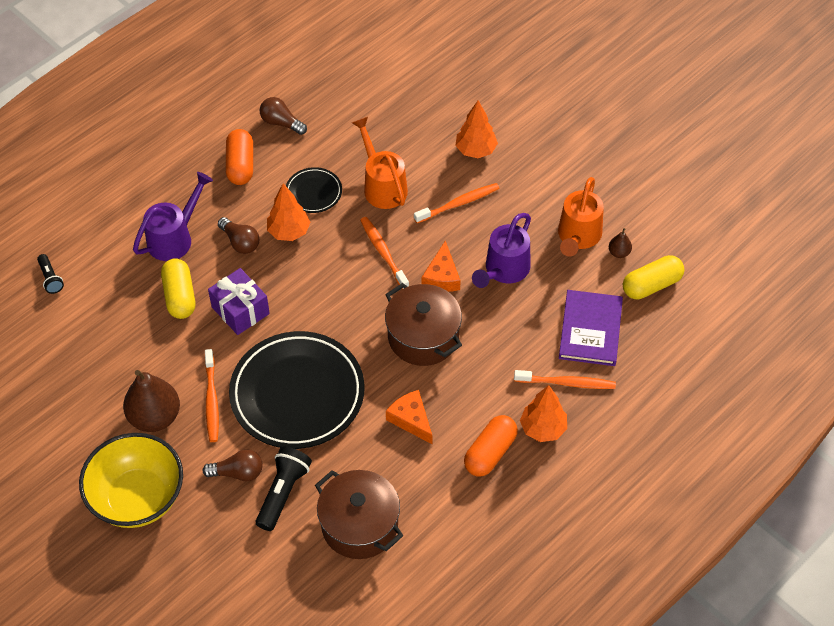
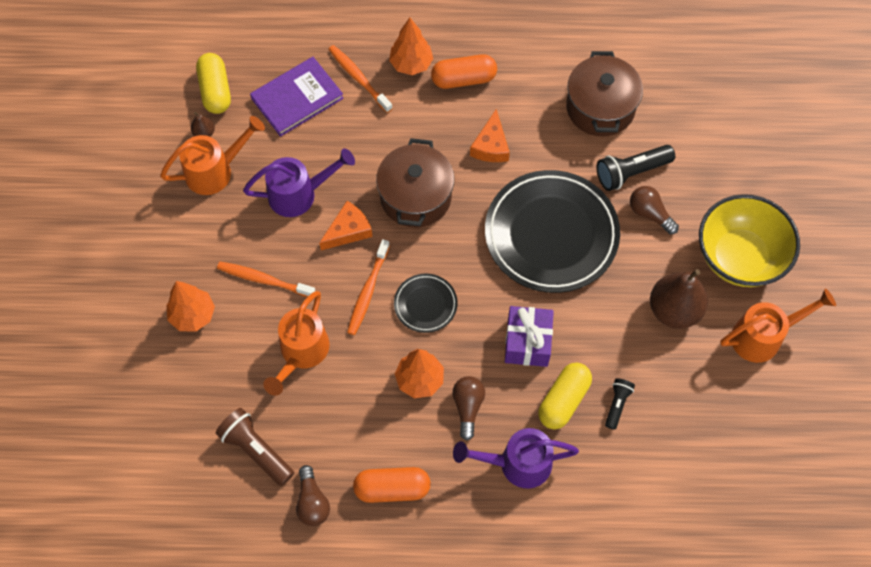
camera: 135 degrees left, 10 degrees up
black flashlight [37,254,64,294] -> black flashlight moved to [605,378,635,430]
orange toothbrush [205,349,219,442] -> none
orange capsule [226,129,253,185] -> orange capsule turned 45 degrees clockwise [353,467,431,503]
black plate [286,167,342,213] -> black plate moved to [394,274,458,333]
yellow capsule [623,255,685,300] -> yellow capsule turned 60 degrees clockwise [196,53,231,114]
none -> brown flashlight [216,408,294,486]
none -> orange watering can [720,289,836,363]

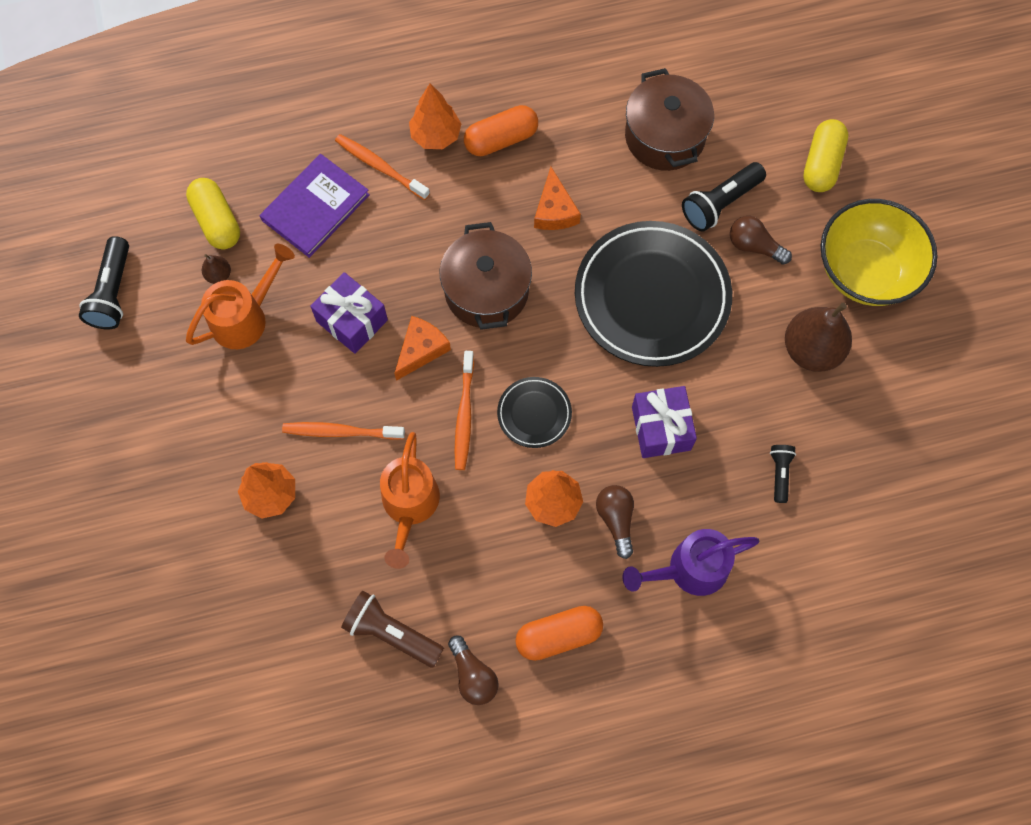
camera: 15 degrees left, 5 degrees up
purple watering can [243,148,355,217] -> purple gift [310,272,388,354]
yellow capsule [538,362,592,429] -> yellow capsule moved to [803,119,848,192]
orange watering can [720,289,836,363] -> none
none -> black flashlight [79,236,129,329]

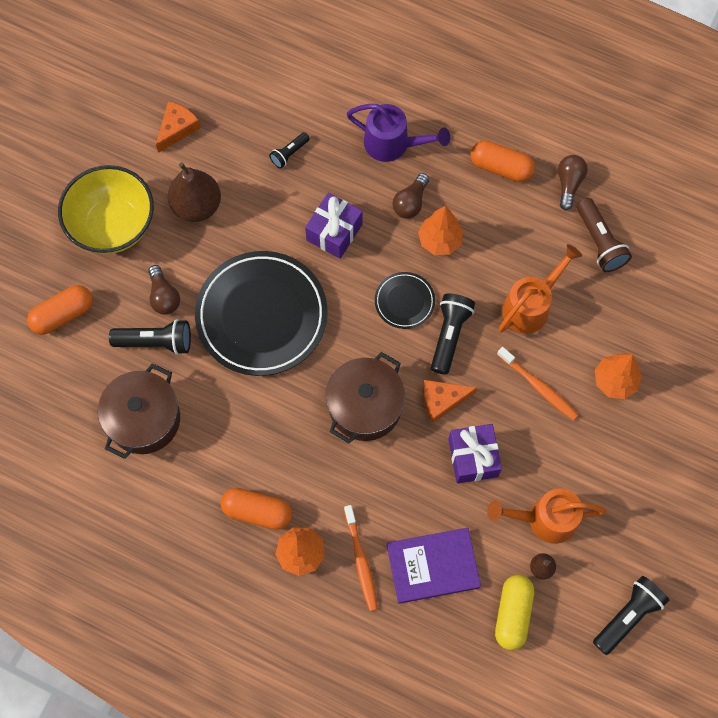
camera: 140 degrees left, 0 degrees up
orange toothbrush [454,351,474,470] -> black flashlight [431,293,475,375]
orange cheese [534,167,581,230] -> orange cheese moved to [156,101,201,153]
yellow capsule [803,119,848,192] -> orange capsule [27,285,93,335]

